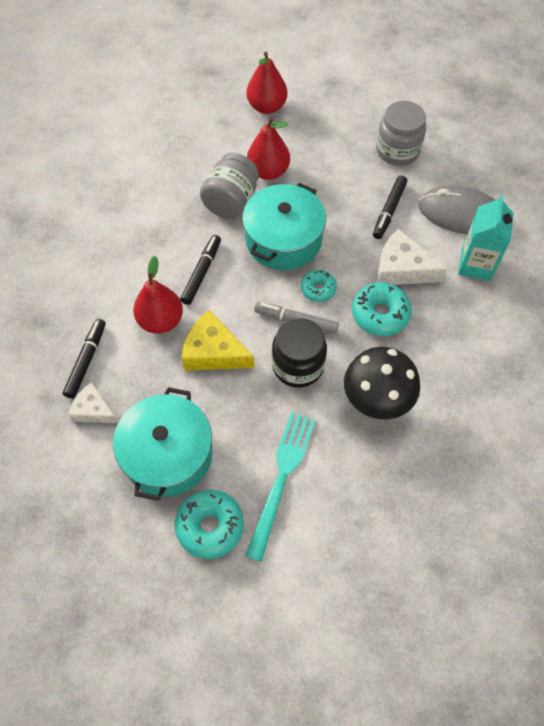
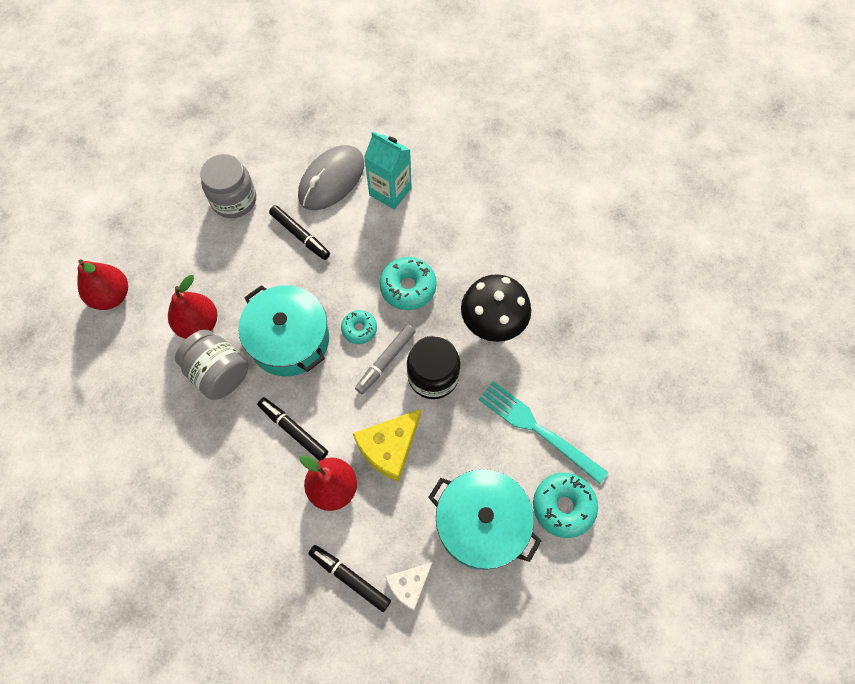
camera: 70 degrees left, 5 degrees up
white cheese [377,229,448,285] -> none

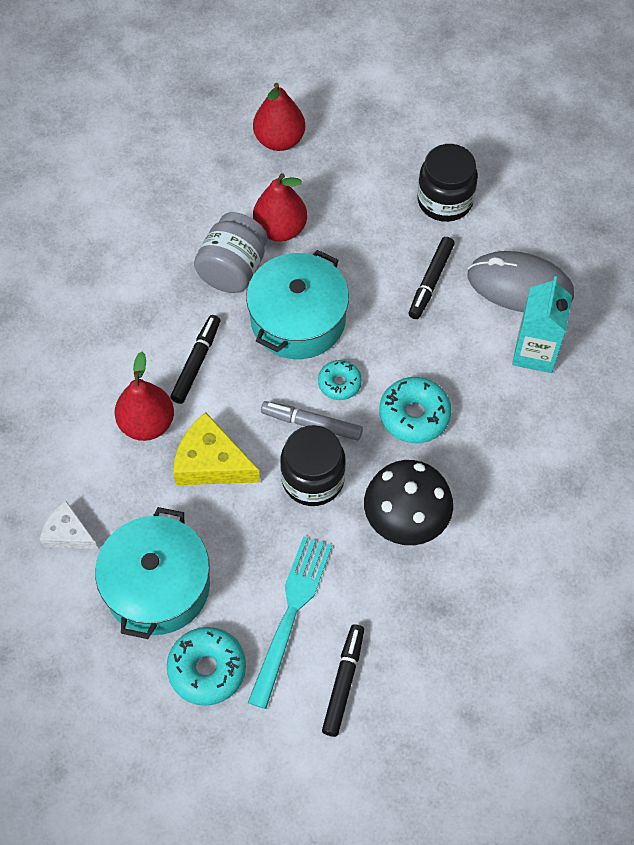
camera: 70 degrees right, 5 degrees down
grey jar [200,154,256,218] -> black jar [417,144,478,222]
black marker [308,545,391,612] -> black marker moved to [322,624,364,737]

